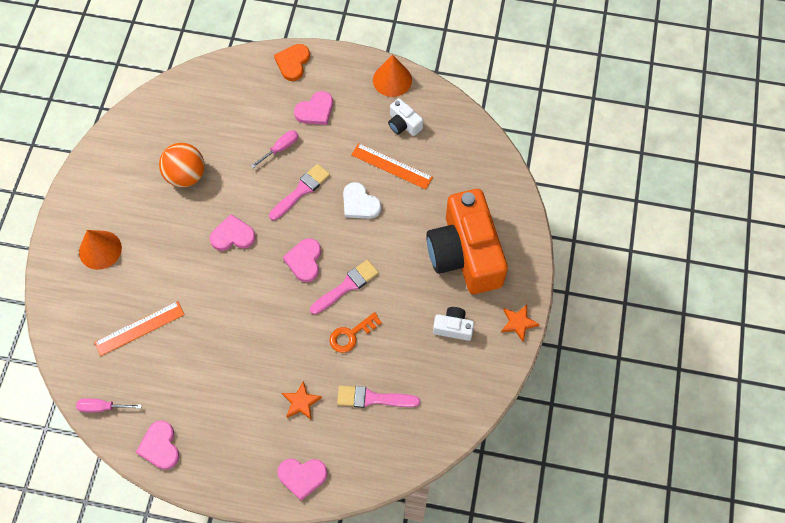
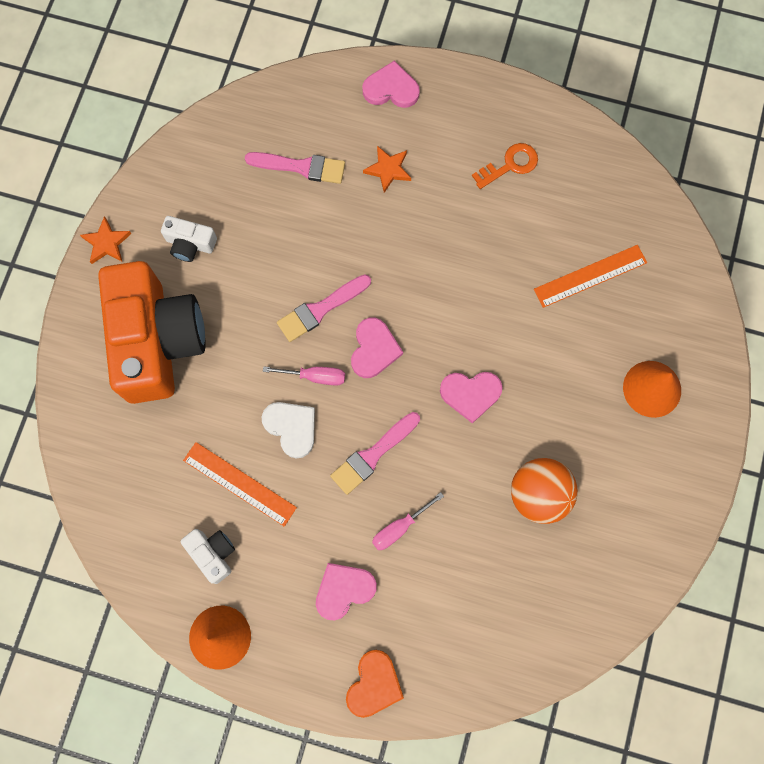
camera: 175 degrees left, 10 degrees up
pink screwdriver [76,398,142,412] -> pink screwdriver moved to [263,366,345,386]
pink heart [136,421,179,470] -> none
orange key [329,312,382,353] -> orange key moved to [472,143,538,189]

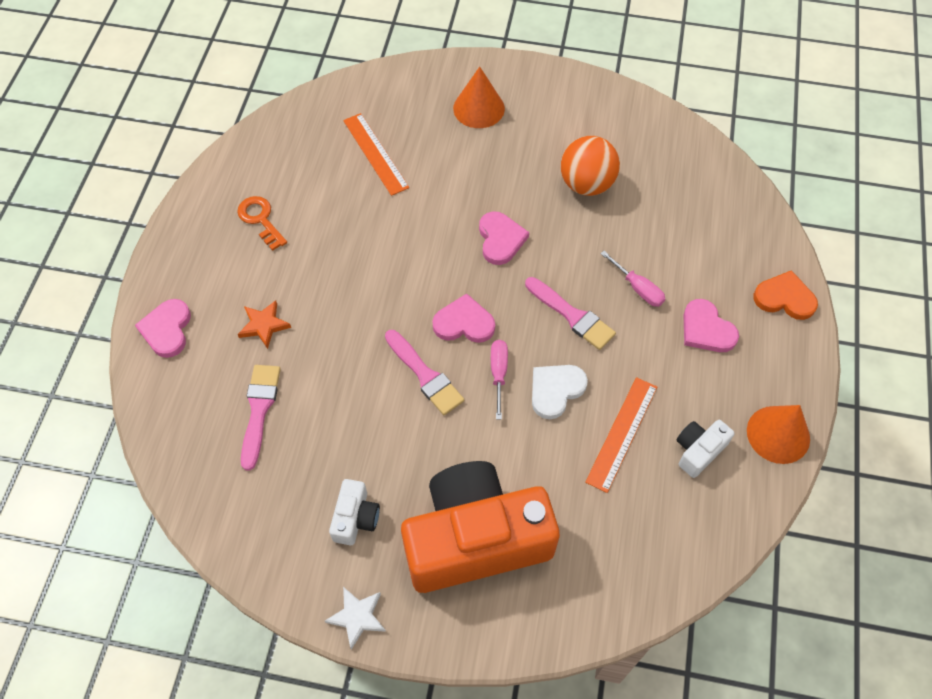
camera: 95 degrees left, 15 degrees down
orange star [80,216,131,264] -> white star [325,587,386,650]

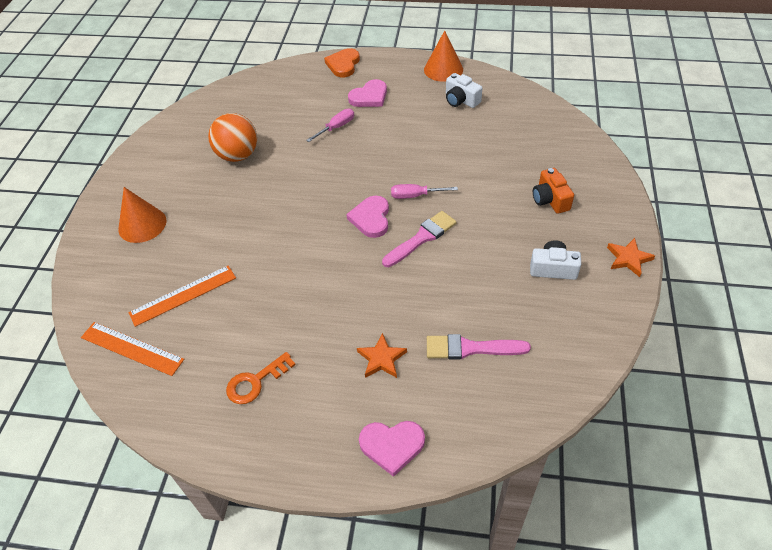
camera: 90 degrees left, 10 degrees down
white star [325,587,386,650] -> orange star [607,238,655,277]
orange camera [401,461,560,593] -> orange camera [533,168,574,214], size x0.41
pink heart [479,211,529,265] -> none
pink brush [525,277,616,350] -> none
white heart [532,365,588,419] -> none
orange ruler [585,377,657,493] -> orange ruler moved to [81,322,184,376]

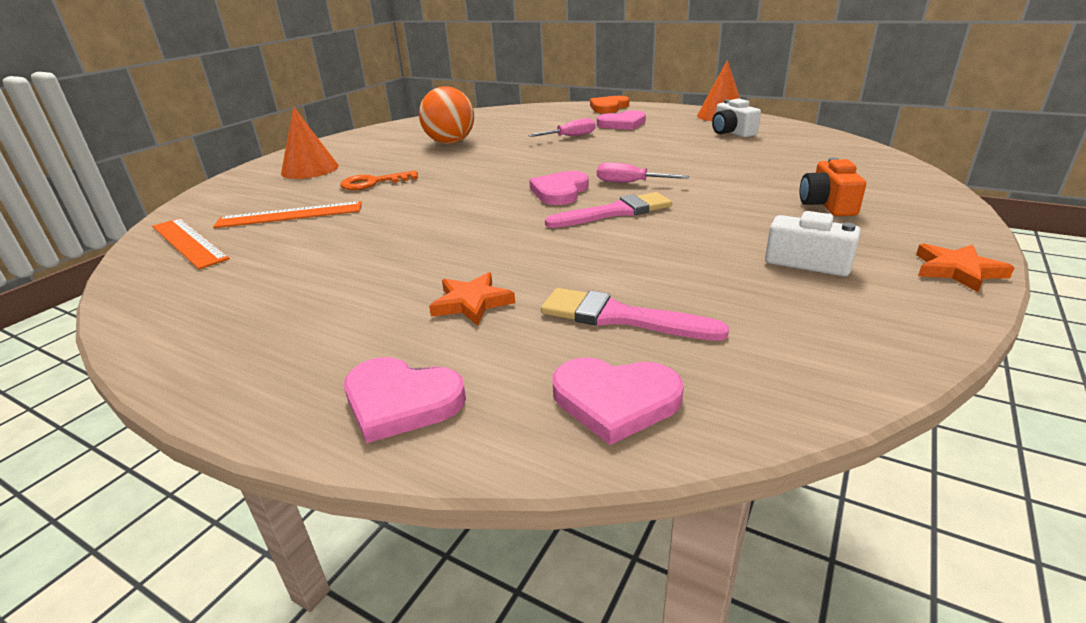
camera: 20 degrees right, 20 degrees down
orange key [226,352,296,404] -> orange key moved to [340,170,418,190]
none -> pink heart [552,357,684,445]

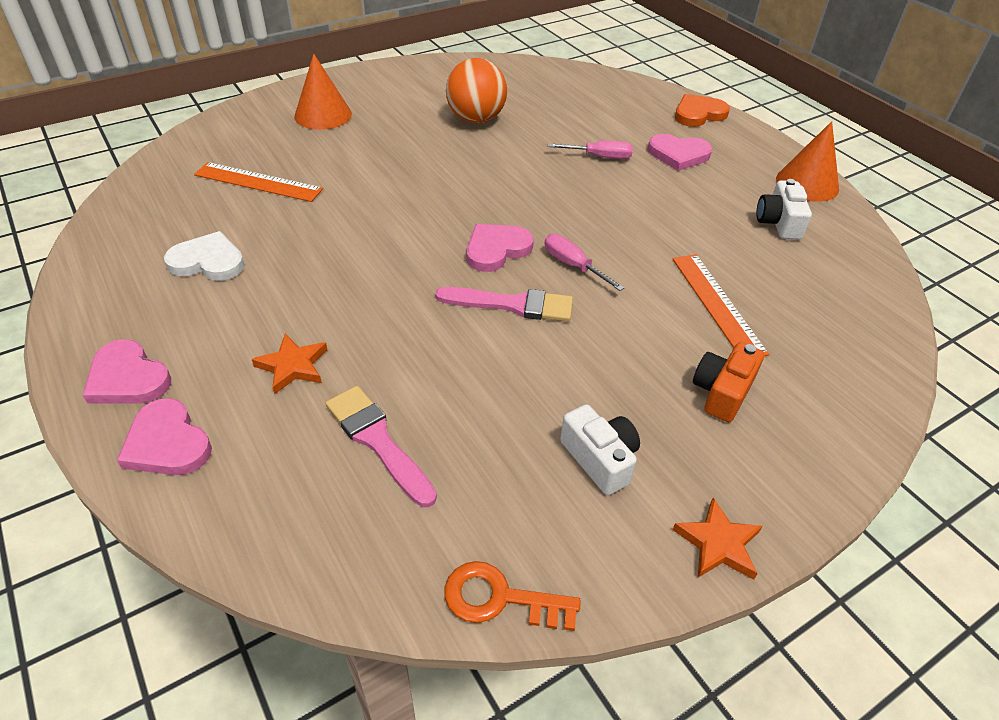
camera: 25 degrees right, 15 degrees up
orange ruler [152,218,230,269] -> orange ruler moved to [672,254,769,356]
orange key [340,170,418,190] -> orange key moved to [444,561,581,631]
pink heart [552,357,684,445] -> pink heart moved to [83,339,171,404]
none -> white heart [164,231,245,281]

